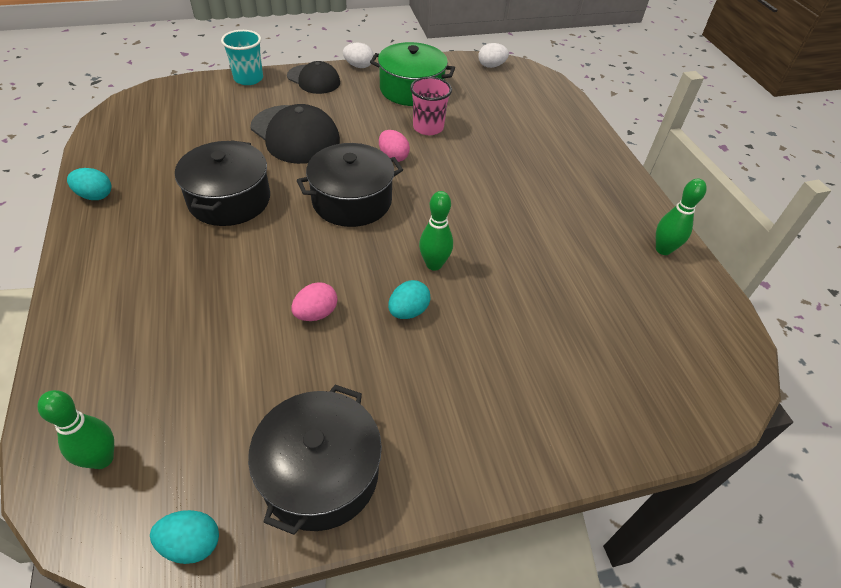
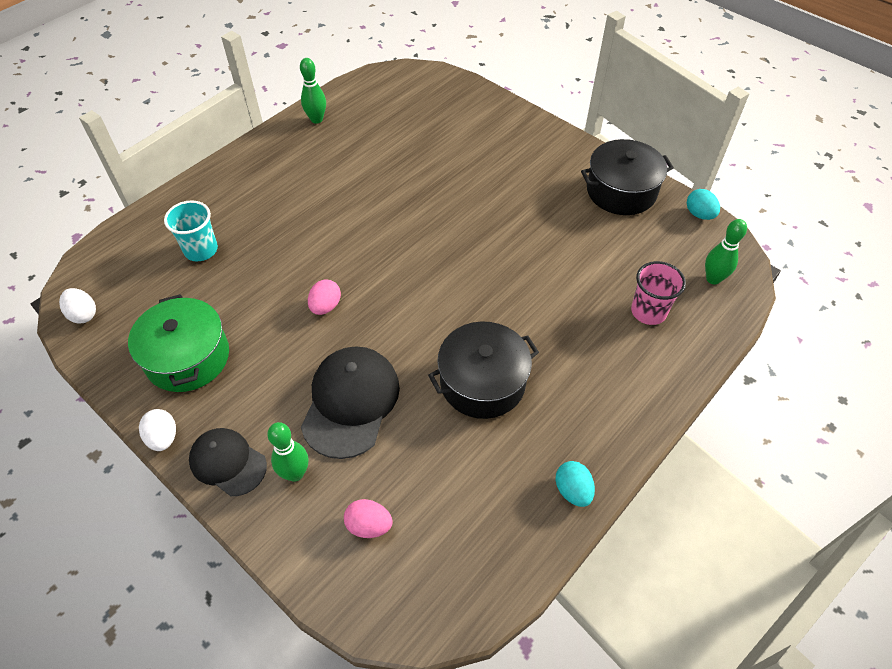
camera: 120 degrees left, 5 degrees up
turquoise cup [221,30,263,85] -> turquoise cup moved to [164,200,218,261]
black cap [287,61,340,94] -> black cap turned 60 degrees counterclockwise [189,428,267,496]
pink egg [291,282,337,321] -> pink egg moved to [344,499,393,538]
black pot [297,143,403,227] -> none
turquoise egg [388,280,431,319] -> none
pink cup [410,77,452,135] -> pink cup moved to [631,261,686,325]
green bowling pin [419,191,453,271] -> green bowling pin moved to [267,422,308,482]

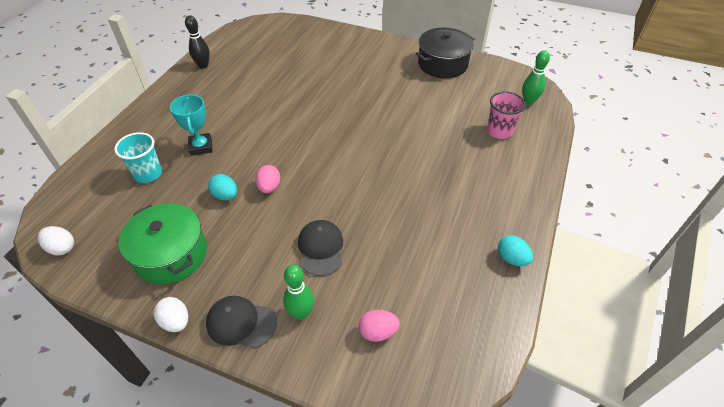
camera: 20 degrees left, 5 degrees down
green bowling pin [300,58,326,124] -> black bowling pin [185,15,210,69]
black cap [301,346,400,459] -> black cap [298,220,343,276], size x0.64
black pot [428,321,539,419] -> none
turquoise egg [687,189,720,220] -> turquoise egg moved to [208,174,237,200]
none -> turquoise trophy [170,94,213,156]

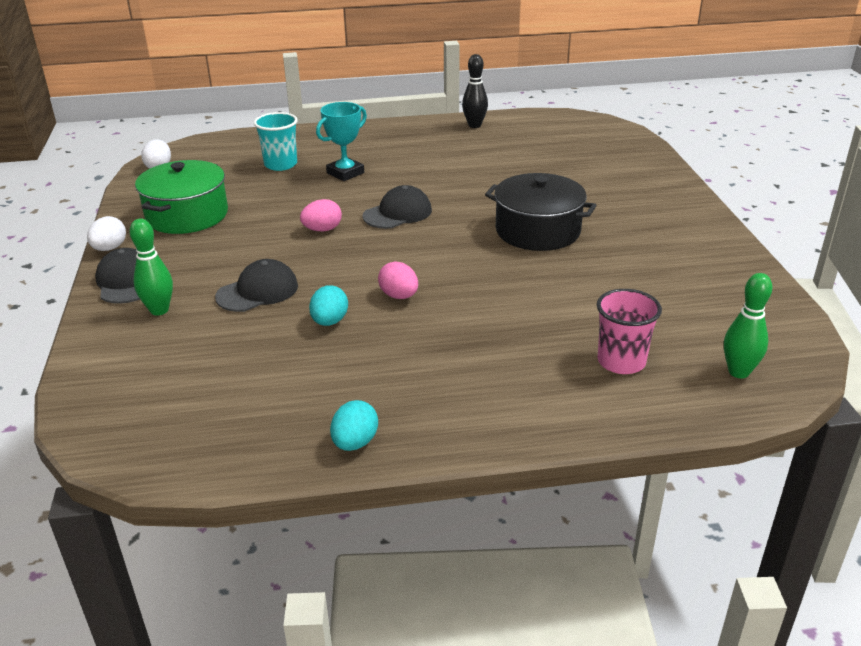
camera: 60 degrees right, 15 degrees down
turquoise egg [208,174,237,200] -> turquoise egg moved to [309,285,348,326]
pink egg [359,310,400,342] -> pink egg moved to [378,261,418,299]
black pot [416,28,474,78] -> black pot moved to [485,173,597,251]
none -> black cap [363,185,432,229]

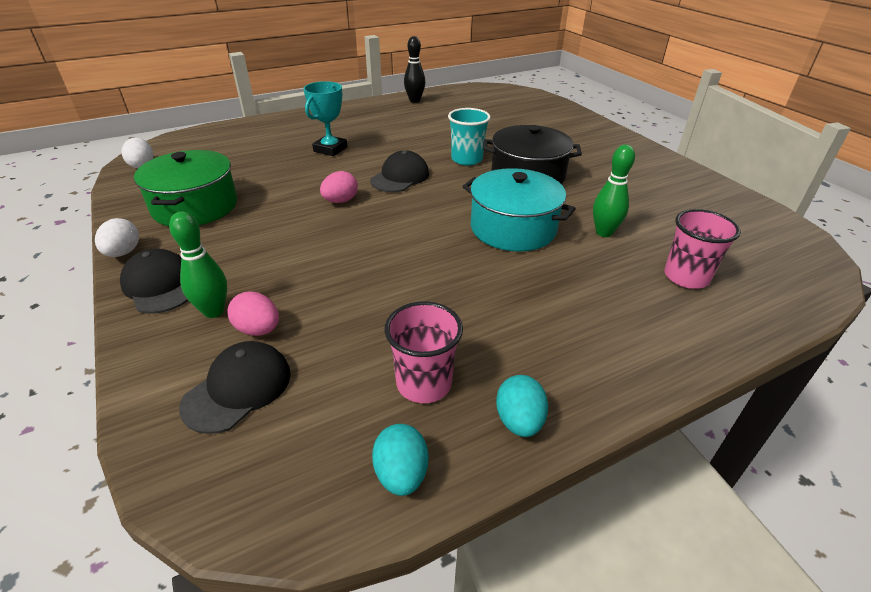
camera: 20 degrees left, 5 degrees up
black cap [215,259,298,312] -> black cap moved to [179,341,291,434]
turquoise cup [254,112,298,171] -> turquoise cup moved to [448,108,491,165]
turquoise egg [309,285,348,326] -> turquoise egg moved to [372,424,428,496]
pink egg [378,261,418,299] -> pink egg moved to [227,291,279,336]
green bowling pin [724,273,773,378] -> green bowling pin moved to [593,144,635,237]
none -> pink cup [385,301,463,403]
none -> turquoise pot [462,168,576,252]

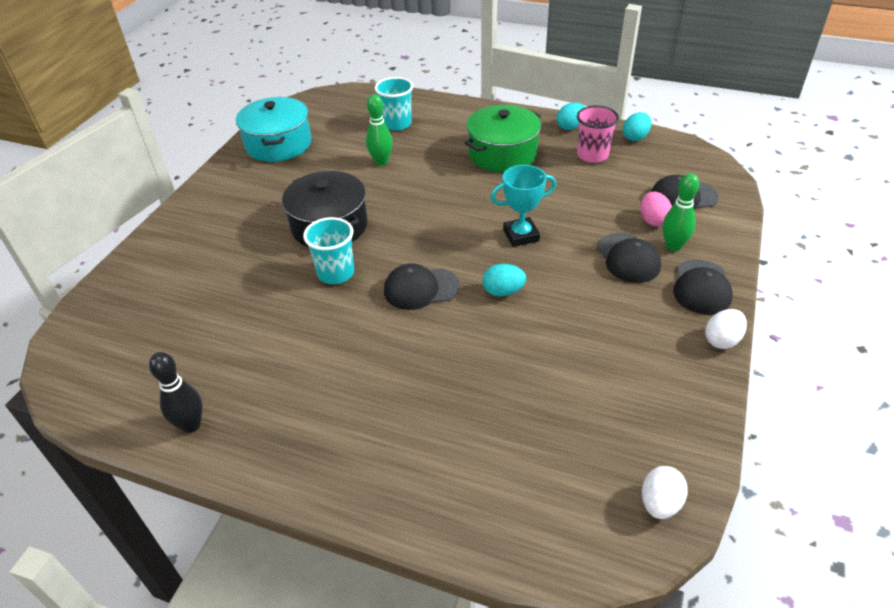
camera: 130 degrees left, 5 degrees up
green pot [134,150,237,226] -> green pot moved to [465,105,541,172]
turquoise trophy [303,81,347,156] -> turquoise trophy moved to [490,165,556,247]
pink egg [320,171,358,203] -> turquoise egg [482,264,526,296]
turquoise pot [462,168,576,252] -> turquoise pot moved to [236,97,311,162]
pink cup [664,209,741,289] -> turquoise cup [375,77,413,131]
none -> black cap [597,233,661,283]

